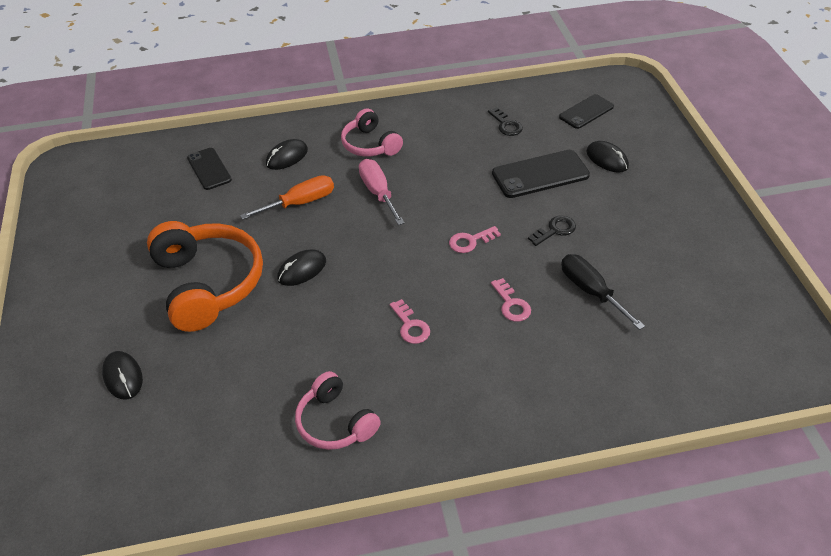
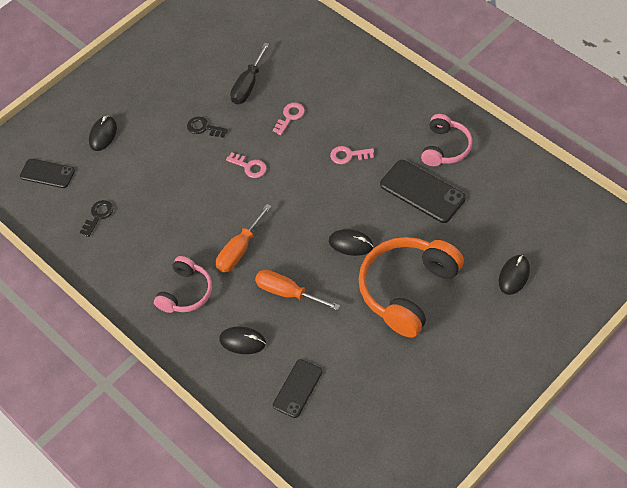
camera: 120 degrees left, 10 degrees up
pink screwdriver [359,159,405,225] -> orange screwdriver [216,204,272,272]
pink key [390,299,430,344] -> pink key turned 120 degrees counterclockwise [330,146,374,164]
black phone [492,150,590,198] -> black phone moved to [380,160,466,223]

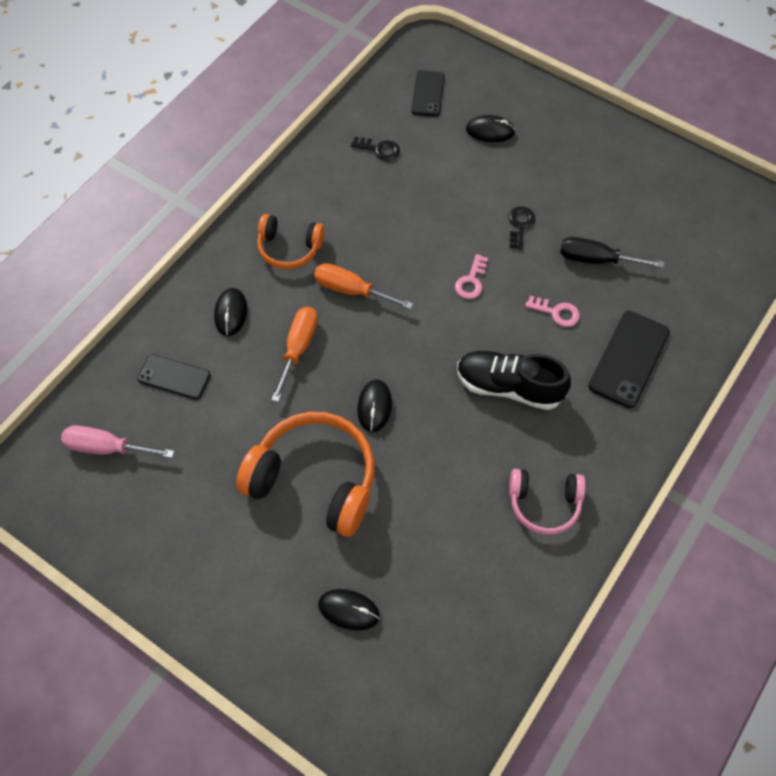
camera: 75 degrees right, 5 degrees up
pink headphones [154,256,212,313] -> orange headphones [257,214,325,269]
pink key [330,146,374,164] -> black shoe [457,351,571,410]
black phone [380,160,466,223] -> black phone moved to [588,311,670,408]
none -> pink screwdriver [61,425,174,458]

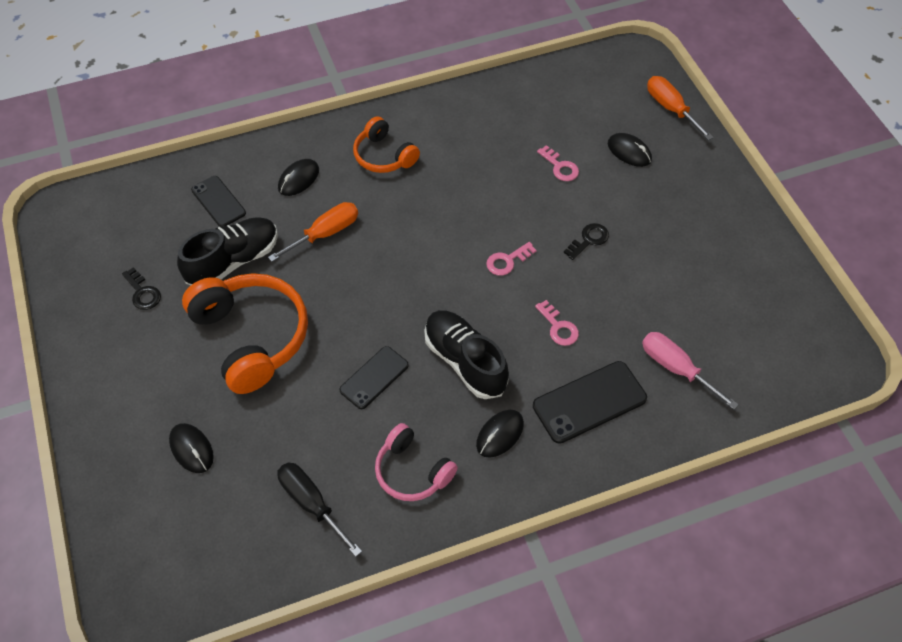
camera: 35 degrees right, 5 degrees down
pink screwdriver [61,425,174,458] -> pink screwdriver moved to [642,332,739,409]
orange screwdriver [314,263,413,309] -> orange screwdriver moved to [647,76,714,140]
black key [351,137,400,161] -> black key moved to [122,267,161,310]
black mouse [357,380,392,432] -> black mouse moved to [476,410,524,458]
black phone [411,70,445,117] -> black phone moved to [339,346,409,409]
black screwdriver [560,237,664,268] -> black screwdriver moved to [277,462,362,557]
none -> black shoe [177,217,278,285]
none -> pink key [537,145,579,181]

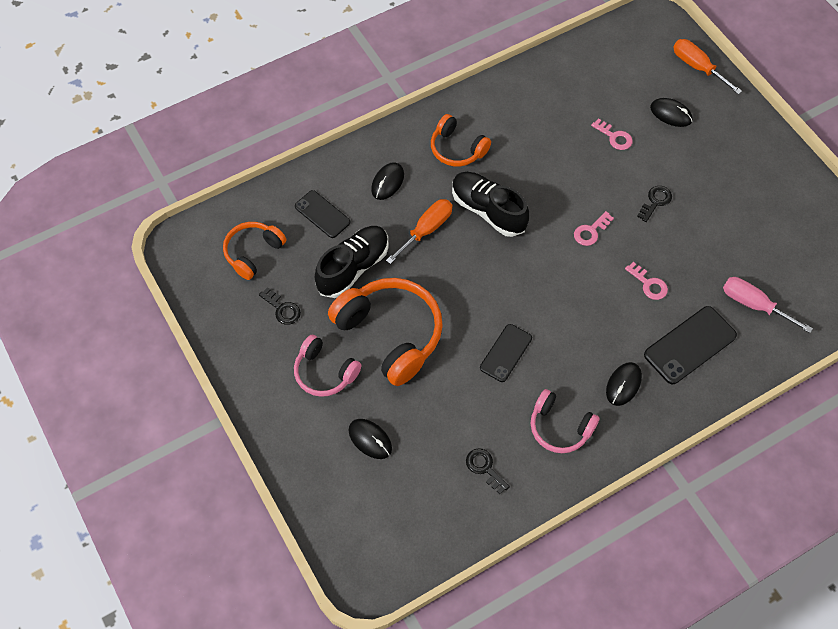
camera: 10 degrees left, 5 degrees up
black screwdriver [277,462,362,557] -> black key [466,448,510,494]
black shoe [424,310,509,399] -> black shoe moved to [452,172,529,237]
none -> orange headphones [223,222,286,280]
none -> pink headphones [294,335,361,397]

